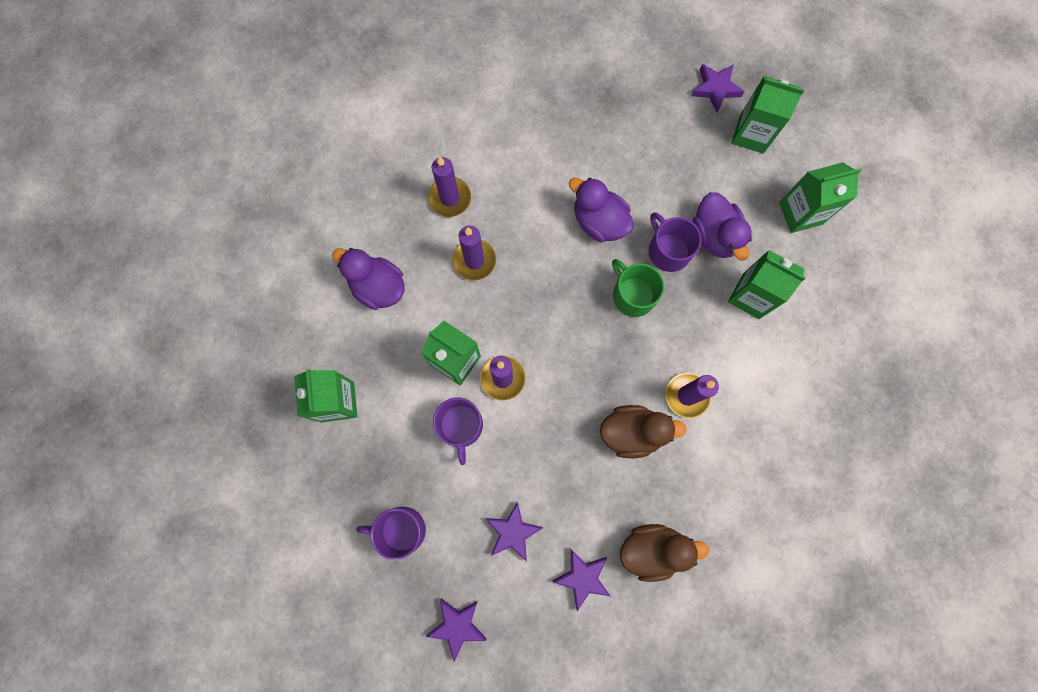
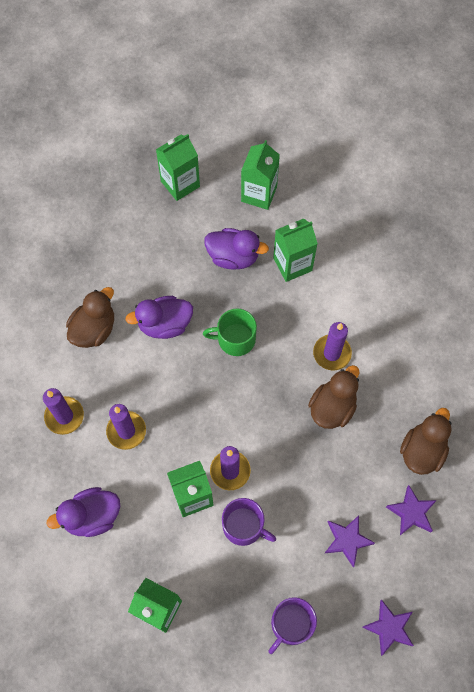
camera: 55 degrees left, 10 degrees down
purple mug [649,212,702,272] -> none
purple star [691,64,745,113] -> none
none -> brown duck [66,287,114,348]

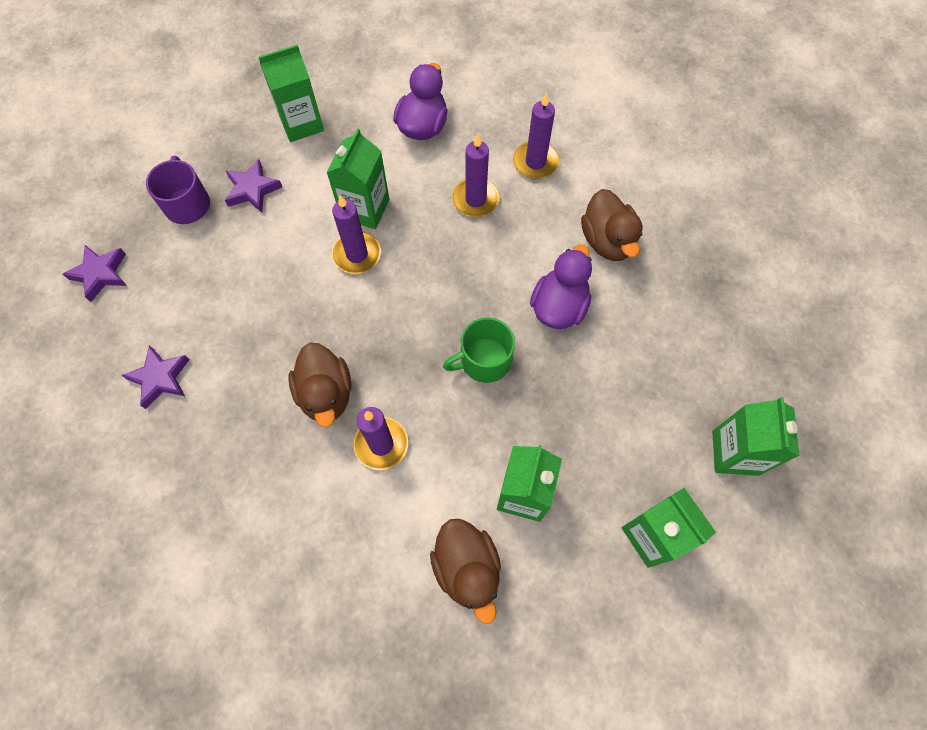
camera: 130 degrees right, 0 degrees up
green mug [203,308,257,356] -> green mug turned 150 degrees counterclockwise [443,317,515,383]
purple duck [204,228,269,269] -> none
purple mug [222,498,276,546] -> none
purple star [325,515,375,567] -> purple star moved to [225,159,282,213]
brown duck [400,408,452,475] -> brown duck moved to [430,519,501,624]

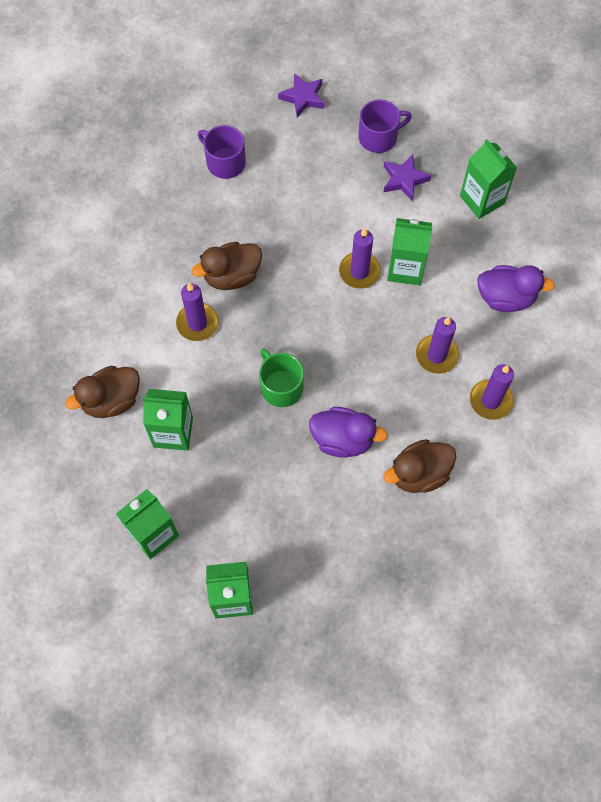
camera: 80 degrees right, 0 degrees up
purple star [121,345,190,409] -> purple mug [198,125,246,179]

